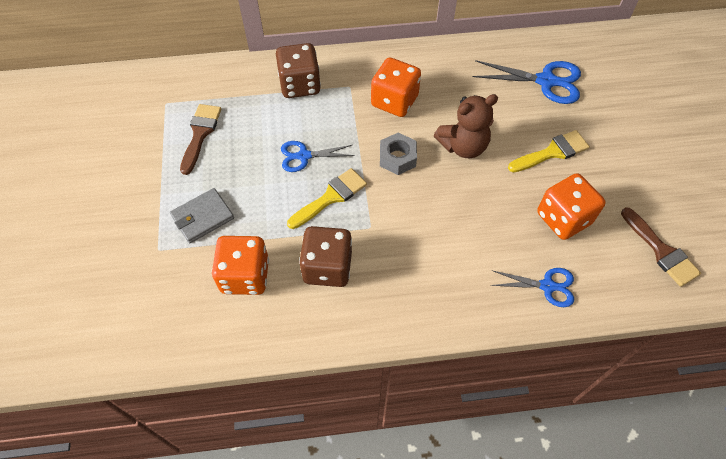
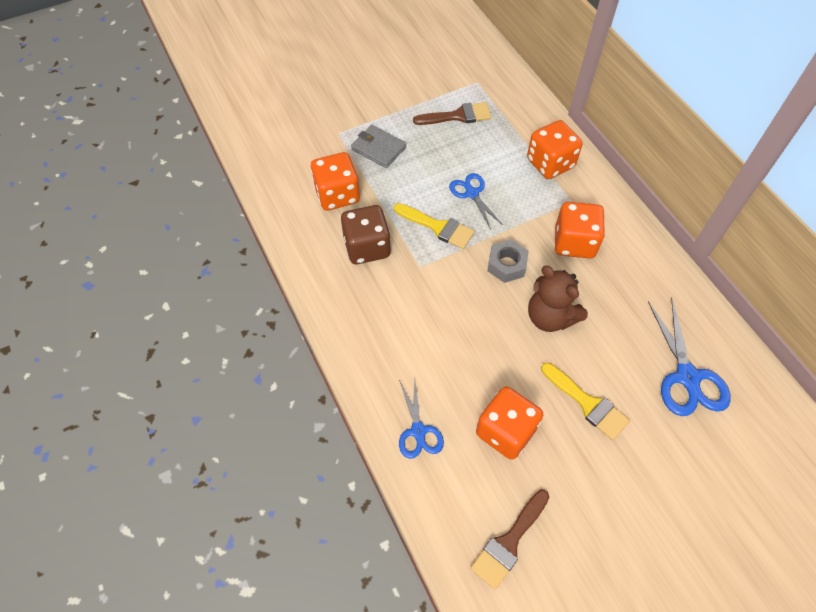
camera: 70 degrees right, 0 degrees up
brown dice [276,43,321,98] -> orange dice [527,120,583,179]

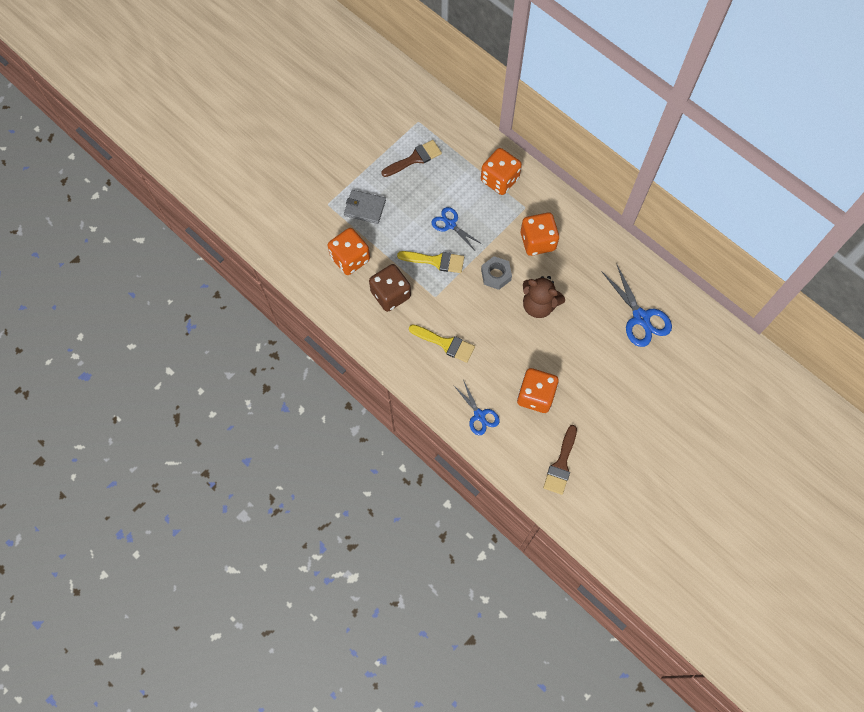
camera: 20 degrees left, 10 degrees up
yellow brush [541,363,630,440] -> yellow brush moved to [409,324,475,363]

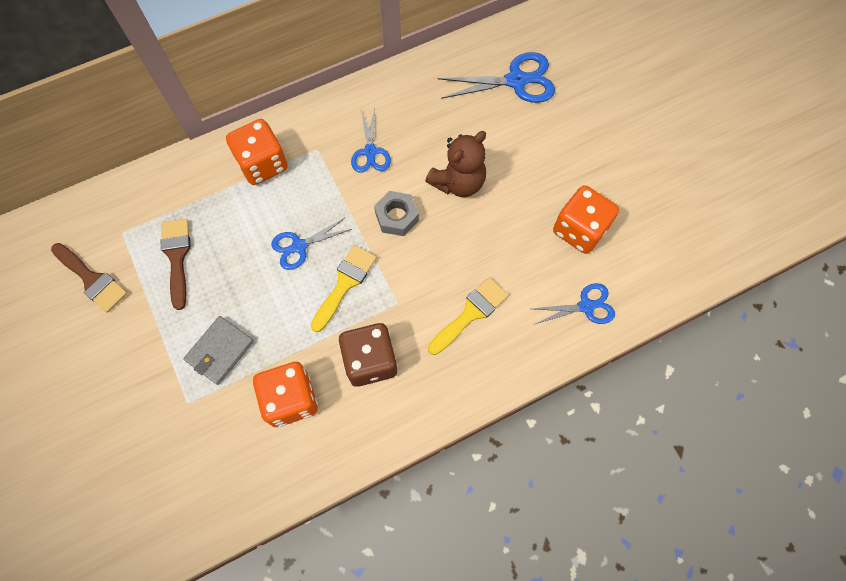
camera: 70 degrees left, 0 degrees up
orange dice [521,213,559,256] -> blue scissors [351,108,391,173]
brown brush [543,425,577,495] -> brown brush moved to [51,243,128,313]

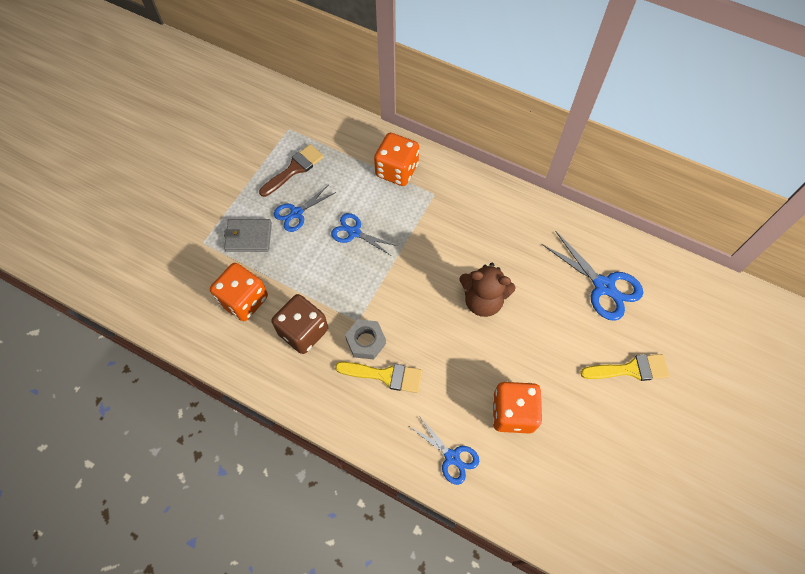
camera: 55 degrees right, 5 degrees down
brown brush [51,243,128,313] -> none
yellow brush [311,245,377,332] -> yellow brush moved to [580,354,669,381]
blue scissors [351,108,391,173] -> blue scissors moved to [274,185,336,232]
grey nut [374,191,419,236] -> grey nut moved to [345,319,386,359]

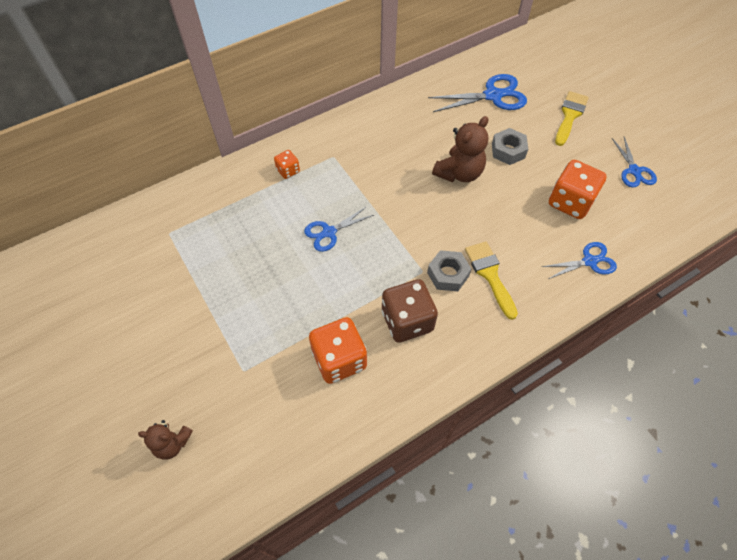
camera: 60 degrees left, 5 degrees down
grey wallet [224,219,272,252] -> none
brown brush [259,144,324,197] -> none
blue scissors [274,185,336,232] -> blue scissors moved to [612,137,657,188]
yellow brush [335,362,422,393] -> yellow brush turned 60 degrees counterclockwise [465,241,518,320]
orange dice [374,133,419,186] -> orange dice [274,150,300,179], size x0.51
none -> brown teddy bear [138,420,193,460]
none -> grey nut [492,128,528,165]

